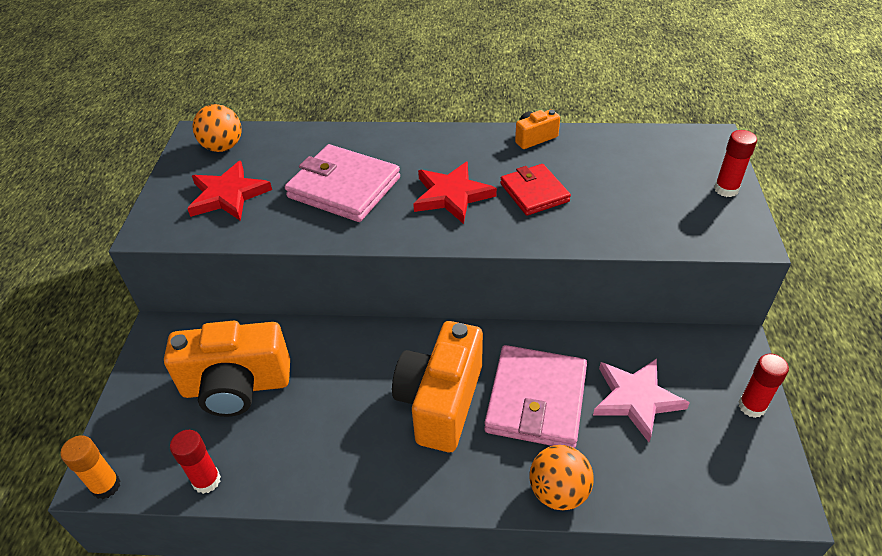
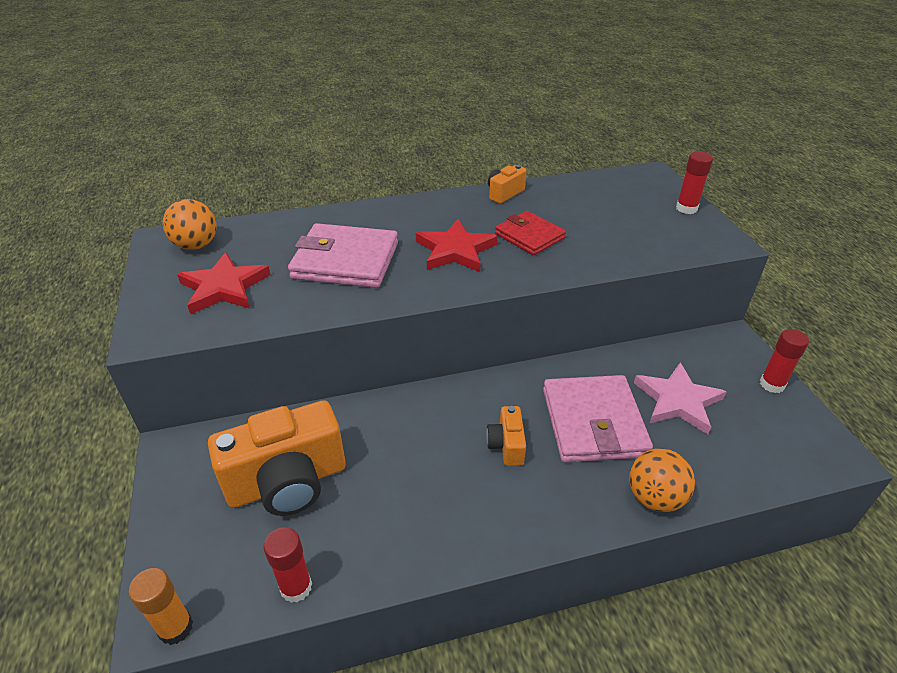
camera: 20 degrees left, 5 degrees down
orange camera [392,321,483,452] -> orange camera [486,406,526,466], size x0.47

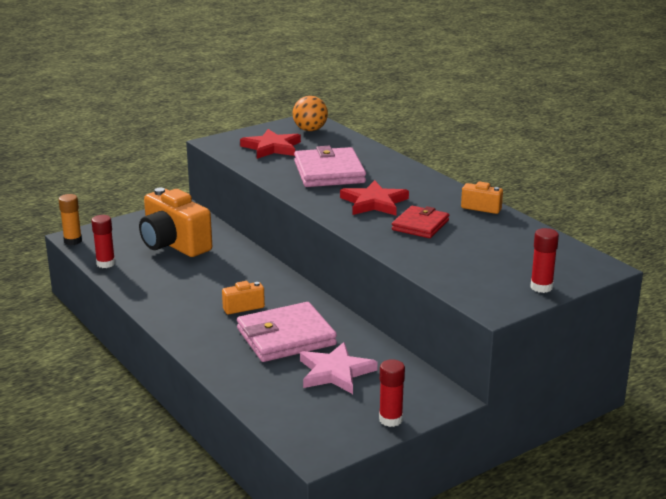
camera: 70 degrees right, 15 degrees down
orange ball [629,448,695,512] -> none

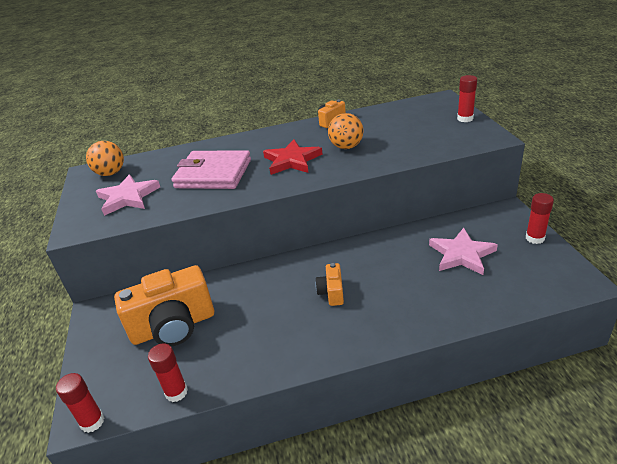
camera: 65 degrees left, 10 degrees up
orange glue stick [58,194,82,245] -> red glue stick [56,373,104,433]
pink wallet [237,302,337,362] -> none
red star [240,129,301,159] -> pink star [96,174,160,216]
red wallet [392,206,449,238] -> orange ball [328,113,364,149]

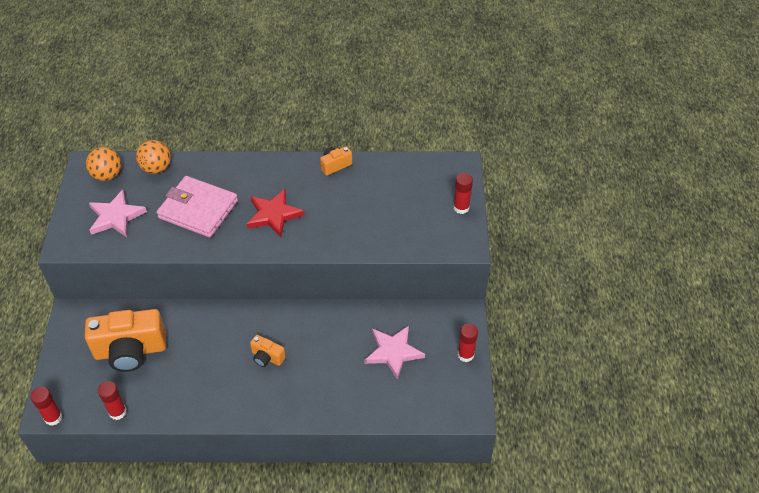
camera: 10 degrees right, 15 degrees up
orange camera [315,263,344,306] -> orange camera turned 75 degrees counterclockwise [250,335,286,367]
orange ball [328,113,364,149] -> orange ball moved to [136,140,171,174]

